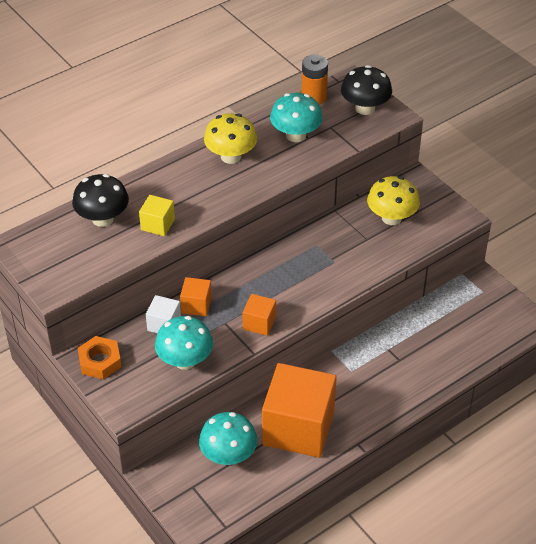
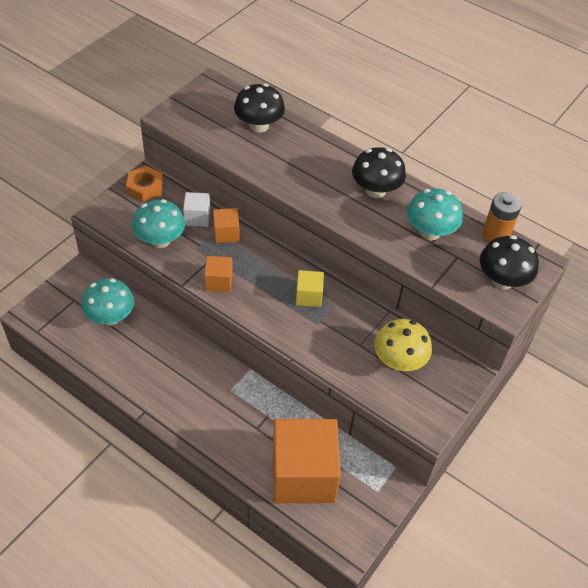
camera: 70 degrees right, 5 degrees up
yellow cube [139,195,175,236] -> yellow cube moved to [296,270,324,307]
yellow mushroom [204,113,257,164] -> black mushroom [352,147,406,198]
orange cube [262,363,337,458] -> orange cube moved to [273,419,341,503]

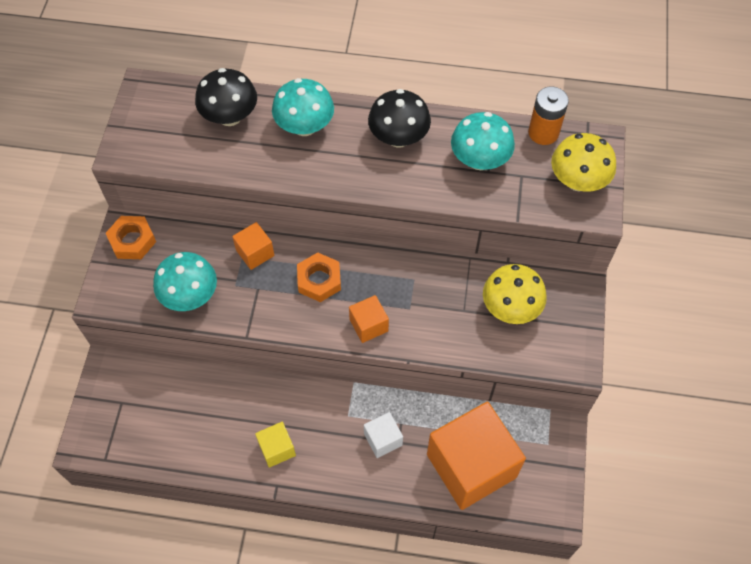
camera: 25 degrees left, 10 degrees up
turquoise mushroom [82,278,134,325] -> turquoise mushroom moved to [272,78,334,136]
white cube [183,192,210,227] -> white cube moved to [364,412,403,458]
orange cube [204,256,233,292] -> orange cube moved to [349,295,389,343]
yellow cube [296,270,324,307] -> yellow cube moved to [255,422,296,468]
black mushroom [480,235,539,289] -> yellow mushroom [551,133,616,191]
none -> orange nut [297,252,341,302]

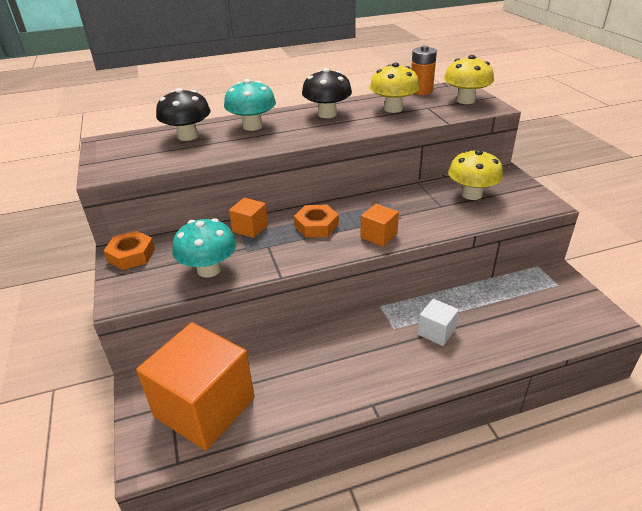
camera: 25 degrees left, 25 degrees down
yellow cube [255,422,296,468] -> none
orange cube [427,402,526,510] -> orange cube moved to [136,322,255,451]
turquoise mushroom [451,112,515,170] -> yellow mushroom [370,63,420,113]

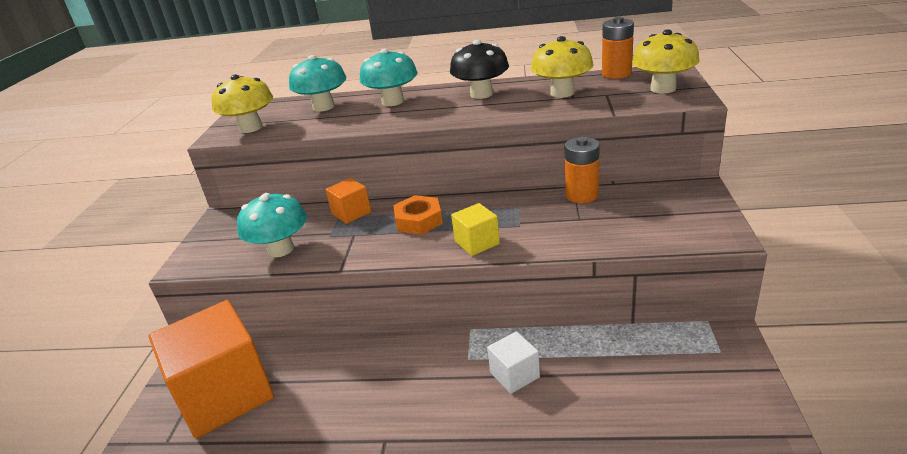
camera: 25 degrees right, 5 degrees down
orange nut [104,231,155,270] -> none
black mushroom [156,88,211,141] -> turquoise mushroom [289,55,346,112]
orange cube [361,204,399,247] -> yellow cube [451,203,500,256]
yellow mushroom [448,150,503,200] -> yellow mushroom moved to [211,74,273,133]
none -> orange battery [565,137,600,203]

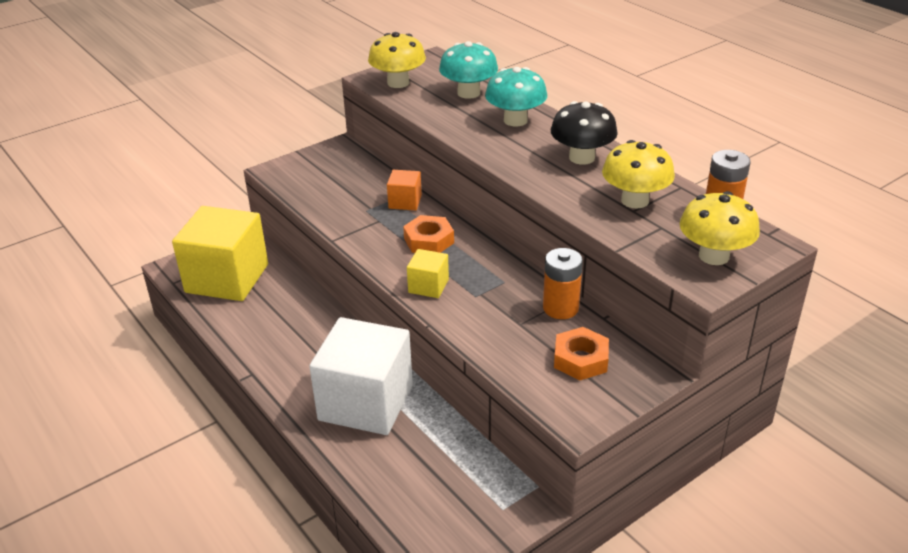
camera: 45 degrees right, 5 degrees up
orange cube [149,300,274,439] -> yellow cube [172,206,268,301]
turquoise mushroom [237,193,307,257] -> none
white cube [487,331,540,394] -> white cube [309,317,413,435], size x2.25
none -> orange nut [554,327,609,380]

